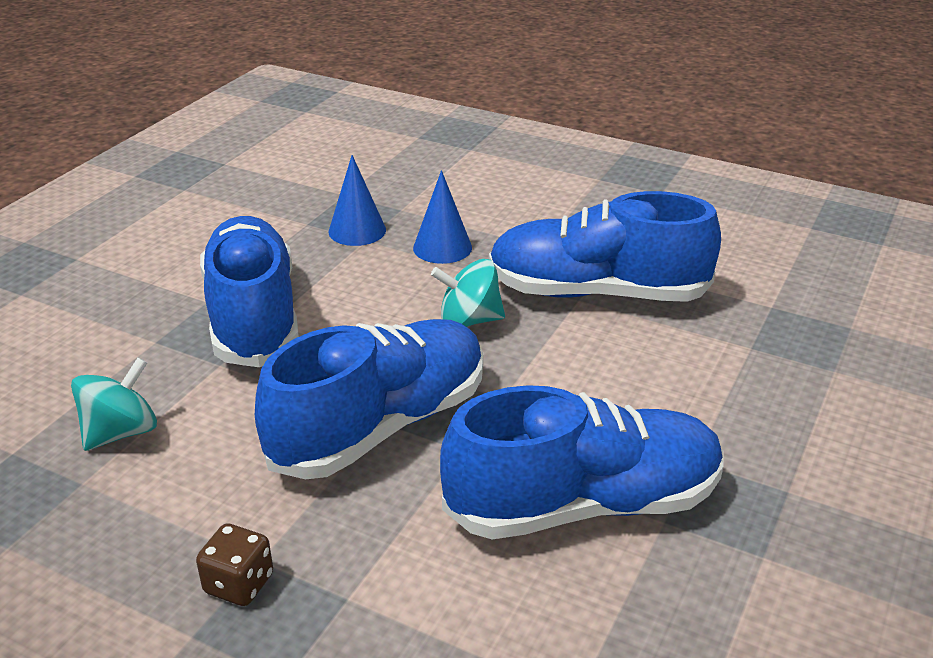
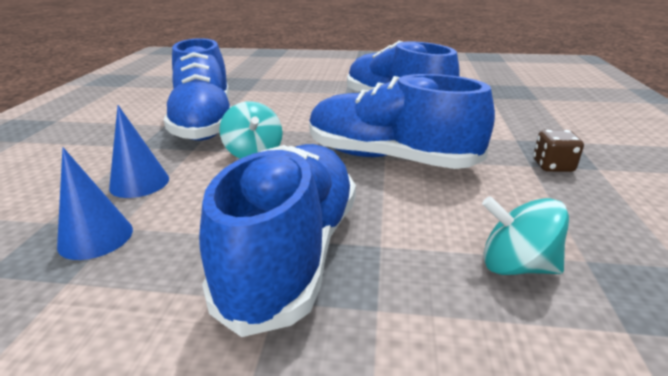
camera: 110 degrees left, 5 degrees down
blue shoe [200,216,299,367] -> blue shoe turned 135 degrees clockwise [199,144,356,337]

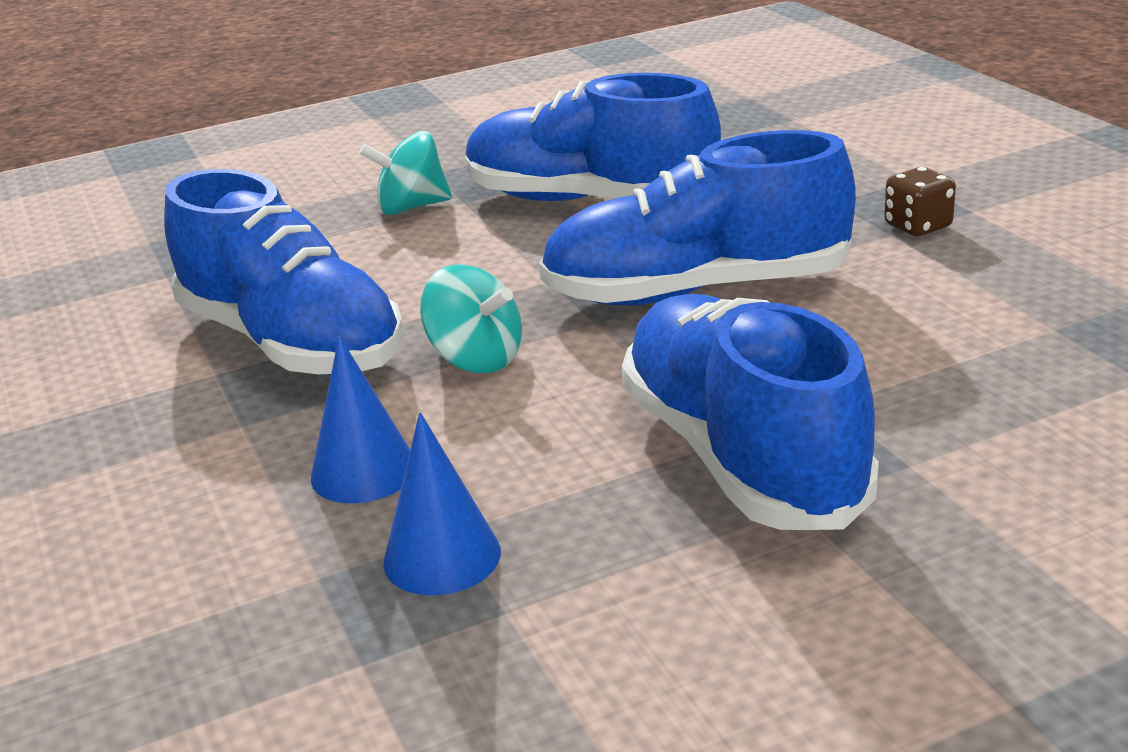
camera: 30 degrees left, 0 degrees up
turquoise spinning top [482,196,569,275] -> turquoise spinning top moved to [359,131,452,215]

